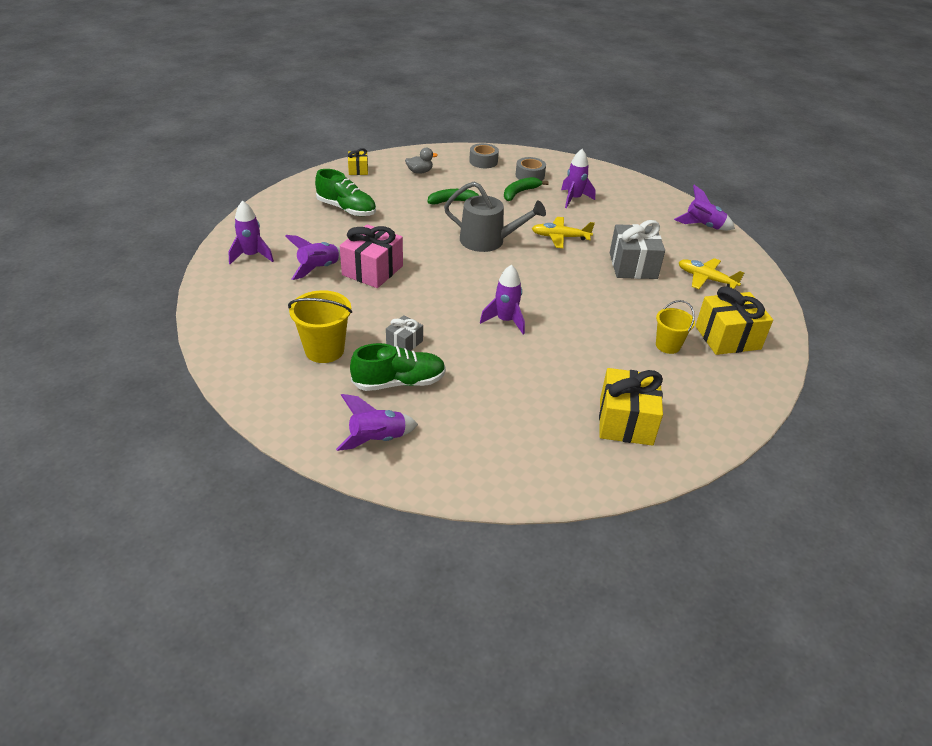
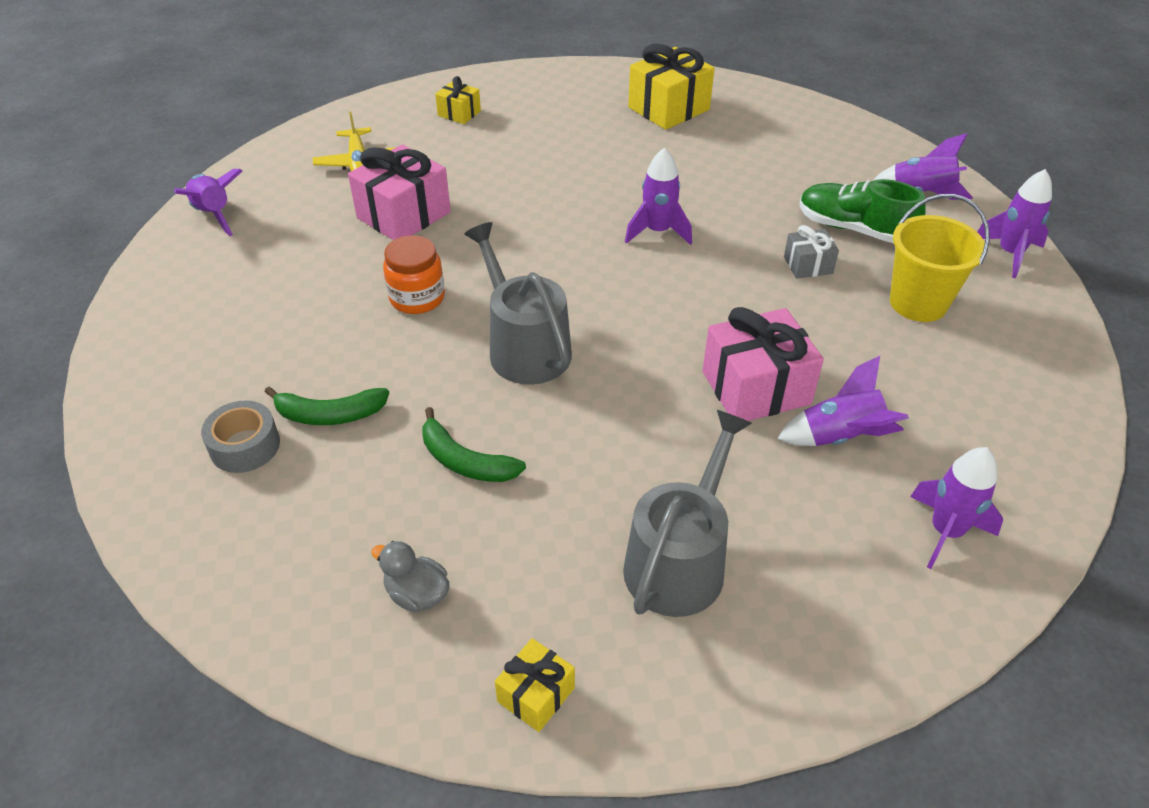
camera: 135 degrees left, 5 degrees up
green shoe [315,169,376,216] -> grey watering can [623,410,752,617]
grey tape [469,143,499,168] -> none
yellow plane [532,217,595,248] -> orange jar [383,235,445,314]
purple rocket [561,149,596,208] -> purple rocket moved to [977,169,1052,278]
grey gift [610,220,665,279] -> pink gift [348,144,451,240]
yellow bucket [656,300,695,354] -> none
yellow gift [695,286,773,355] -> yellow gift [435,76,481,124], size x0.53

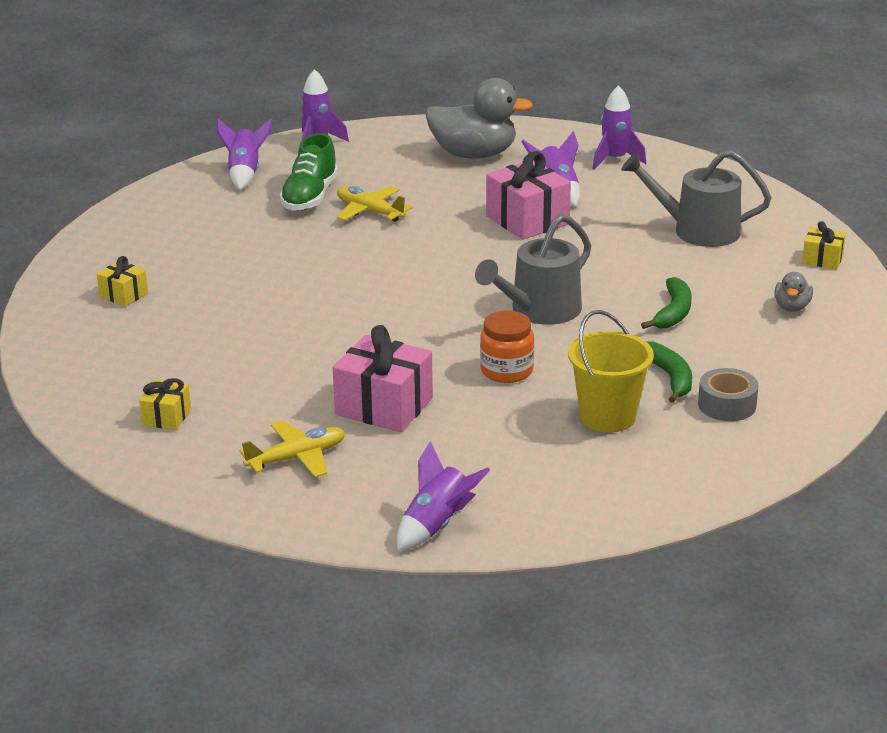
camera: 105 degrees left, 15 degrees down
purple rocket [625,148,692,245] -> none
yellow gift [628,44,714,130] -> yellow gift [97,256,148,307], size x0.53
grey gift [784,225,839,279] -> yellow plane [337,186,413,222]
yellow bucket [890,194,990,322] -> yellow bucket moved to [568,310,654,432]
none -> grey duck [425,78,533,158]

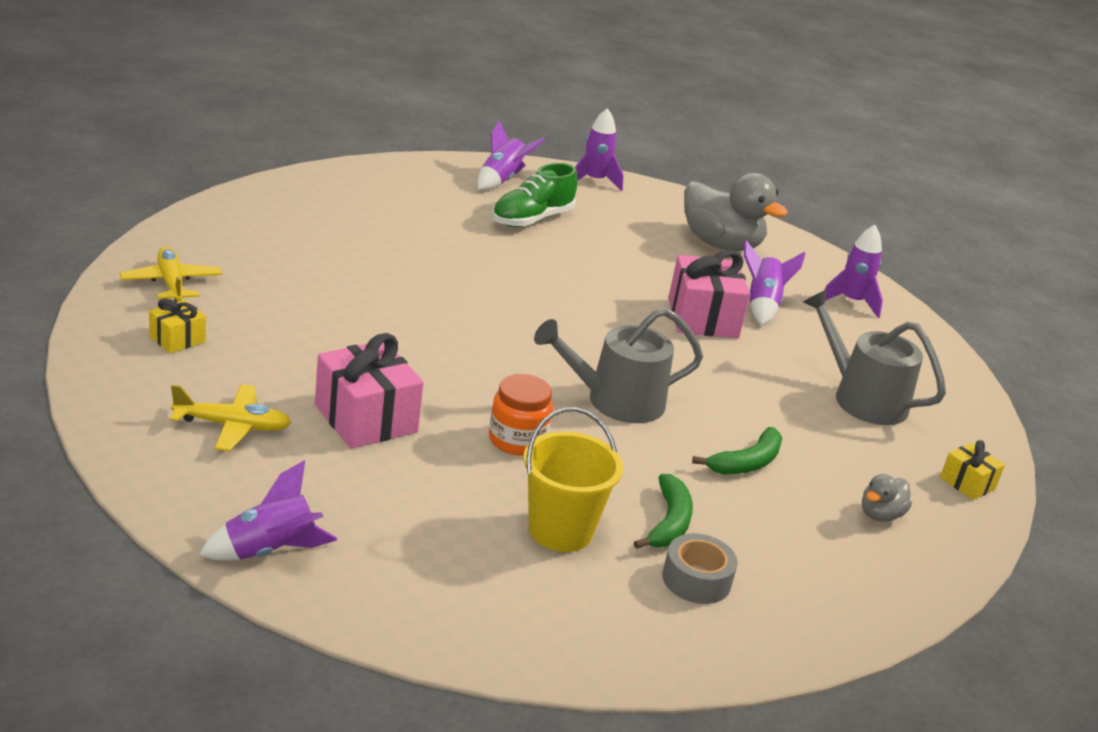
camera: 25 degrees right, 0 degrees up
yellow gift [97,256,148,307] -> none
yellow plane [337,186,413,222] -> yellow plane moved to [120,246,222,302]

